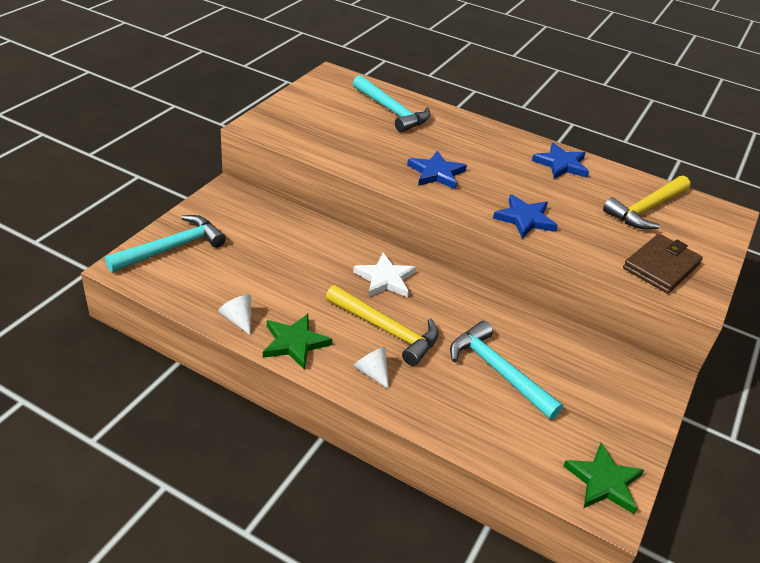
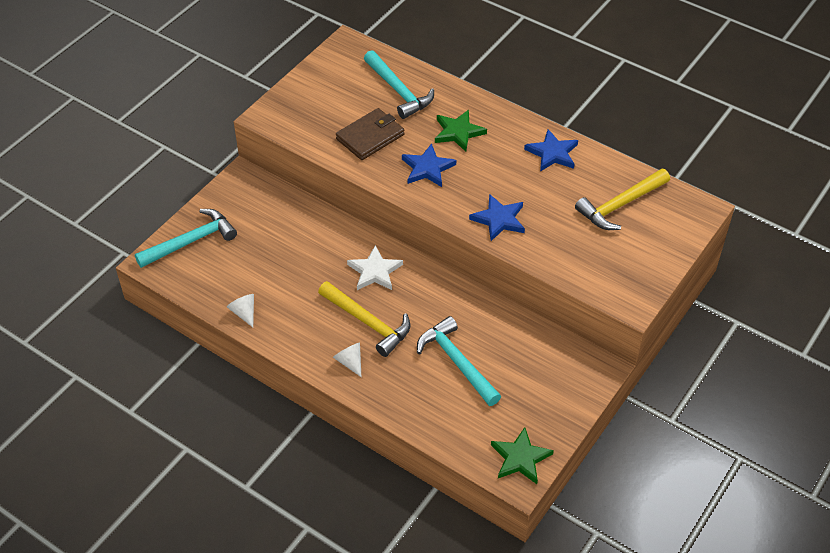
camera: 10 degrees right, 10 degrees up
green star [263,314,332,370] -> green star moved to [435,110,487,152]
brown wallet [623,234,703,294] -> brown wallet moved to [336,108,404,160]

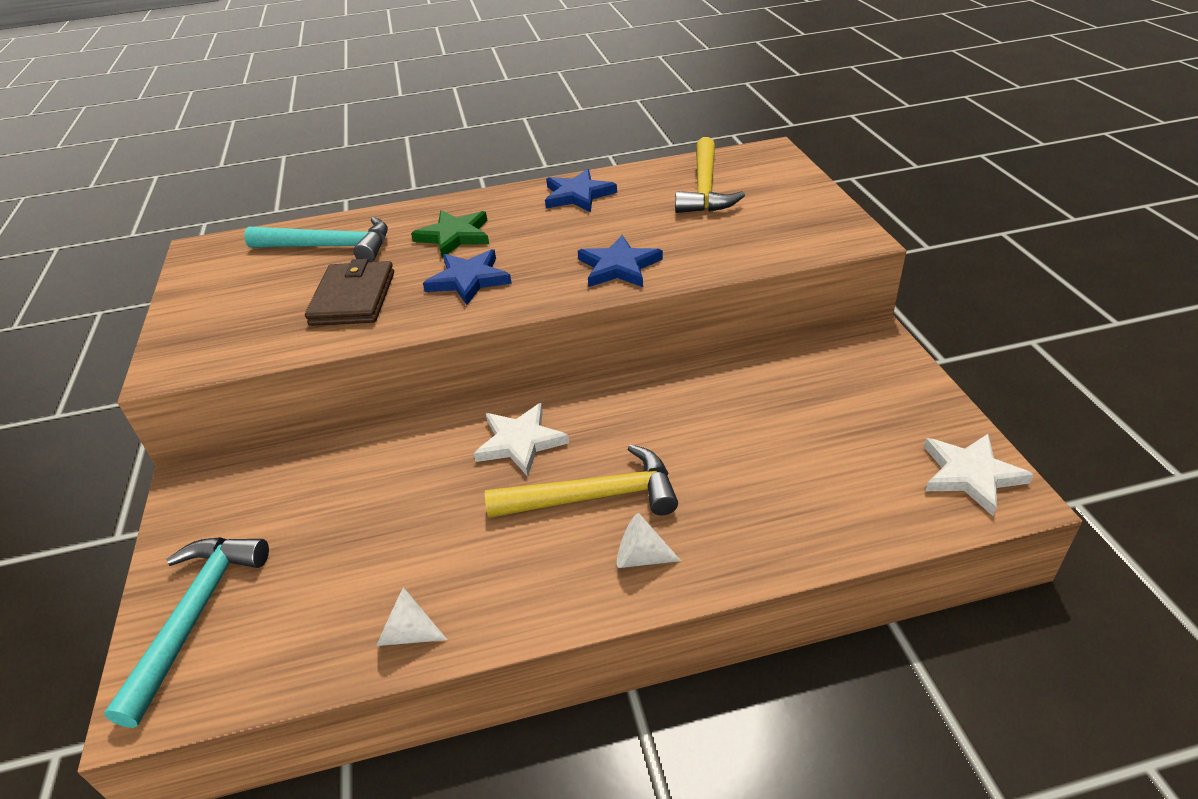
camera: 45 degrees left, 10 degrees down
turquoise hammer [417,316,501,406] -> none
green star [491,427,554,484] -> white star [924,434,1034,516]

